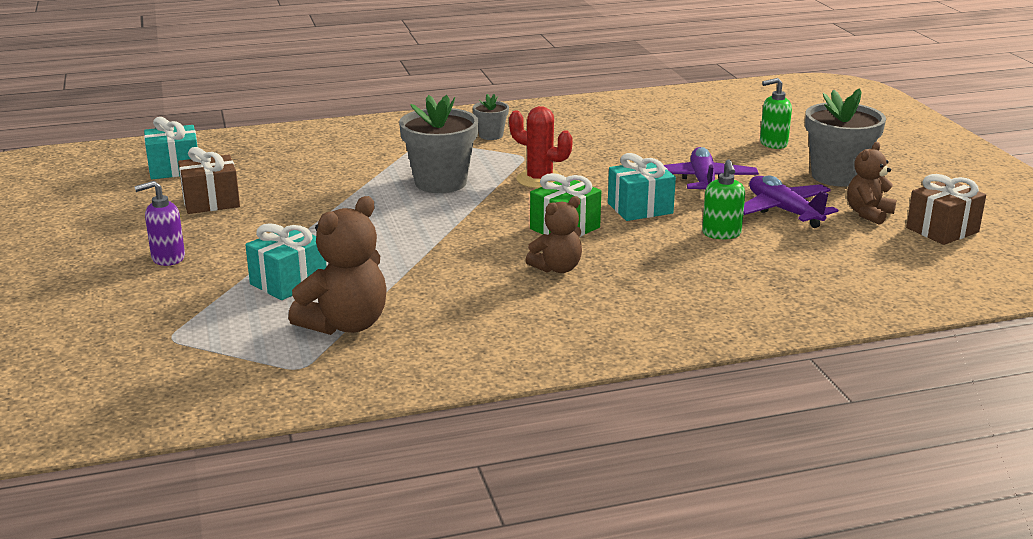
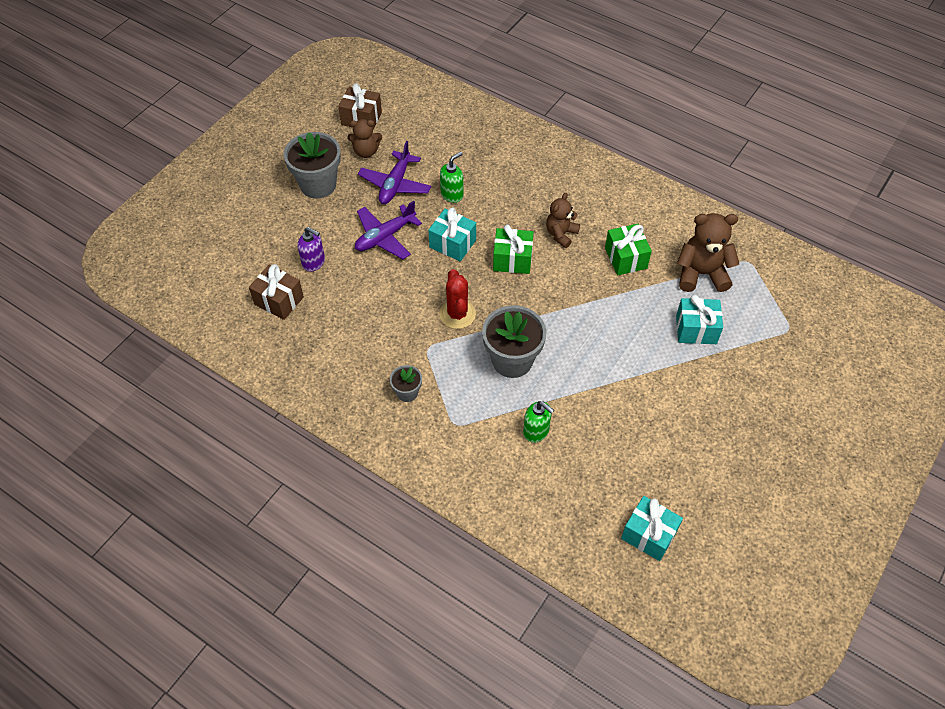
camera: 130 degrees left, 30 degrees up
purple soap dispenser [134,181,185,266] -> purple soap dispenser moved to [297,227,325,272]
brown gift [178,147,240,214] -> brown gift moved to [249,264,304,320]
brown teddy bear [525,196,582,273] -> brown teddy bear turned 75 degrees counterclockwise [546,193,580,248]
green soap dispenser [760,78,792,149] -> green soap dispenser moved to [523,401,554,443]
none -> green gift [605,224,652,275]

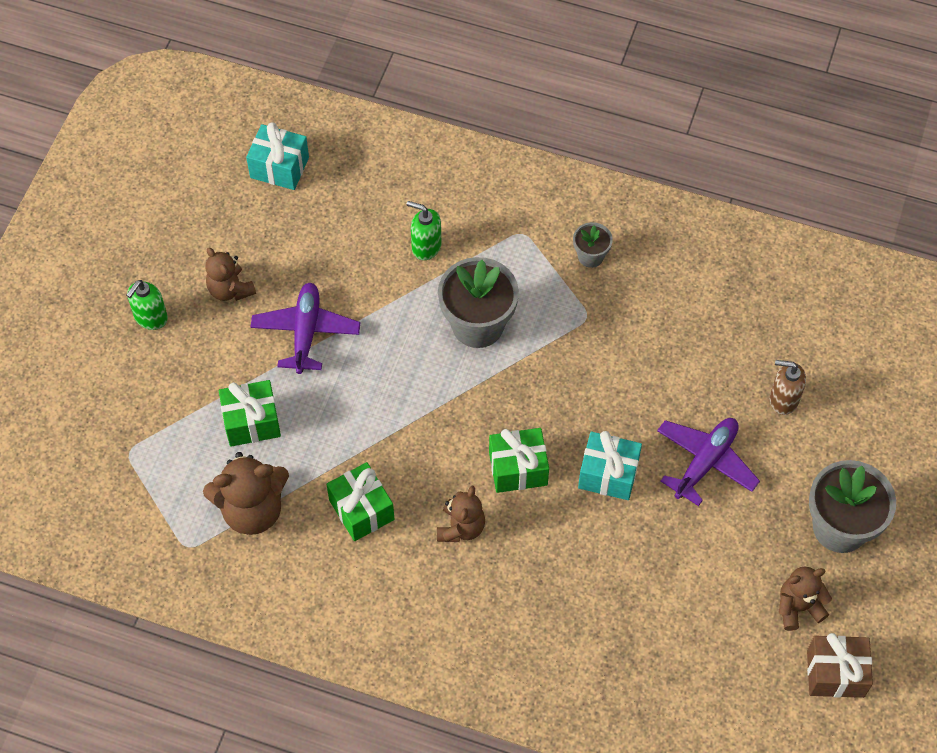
camera: 165 degrees right, 5 degrees up
brown gift [249,264,304,320] -> none
purple soap dispenser [297,227,325,272] -> brown soap dispenser [770,360,806,415]
purple plane [358,141,432,204] -> purple plane moved to [250,283,360,374]
red cactus [439,269,476,329] -> none
green soap dispenser [440,152,464,203] -> green soap dispenser moved to [126,280,168,330]
turquoise gift [676,295,723,344] -> green gift [219,380,281,447]
none -> brown teddy bear [205,247,256,301]

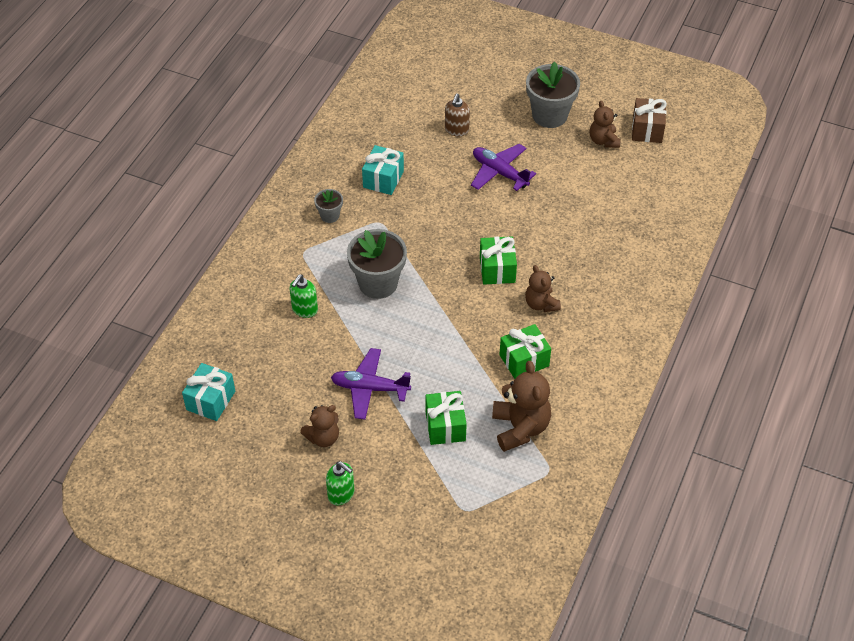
camera: 85 degrees left, 10 degrees down
brown teddy bear [437,486,485,542] -> brown teddy bear turned 135 degrees counterclockwise [525,265,561,312]
turquoise gift [578,431,642,500] -> turquoise gift moved to [362,145,404,195]

